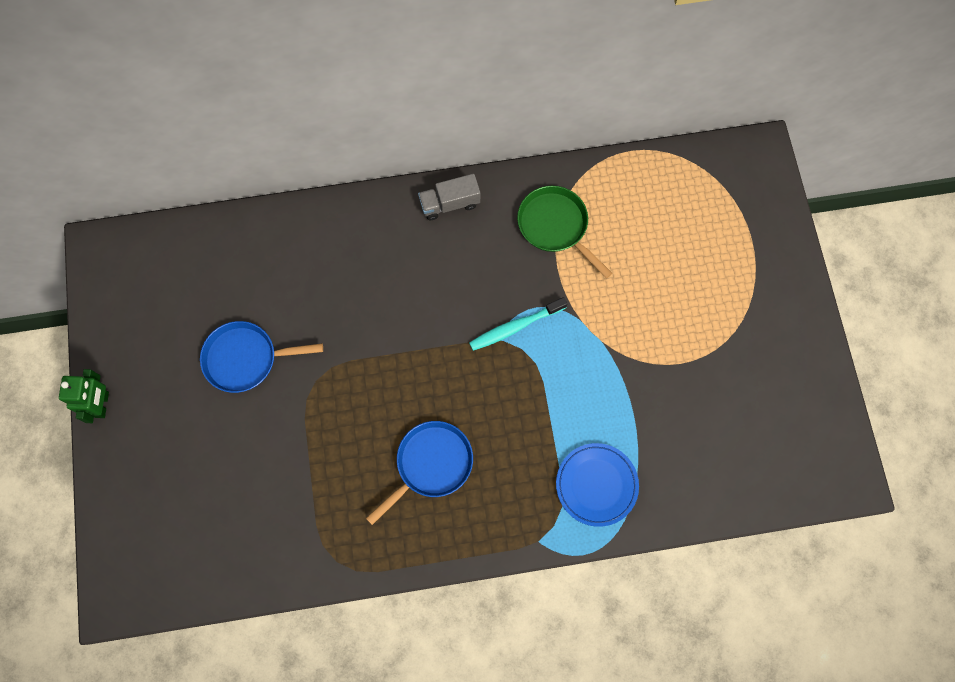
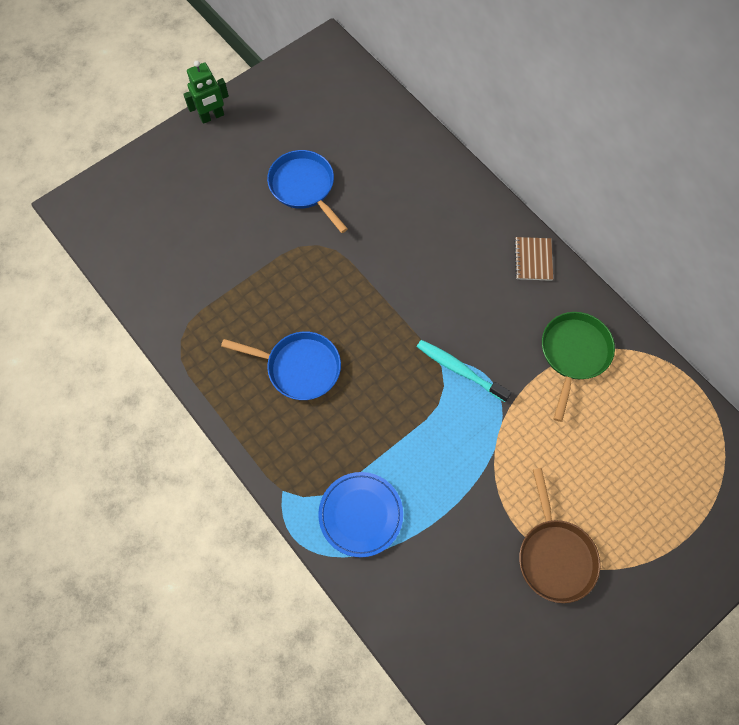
camera: 60 degrees right, 5 degrees down
grey truck [418,174,480,220] -> brown notebook [514,237,553,281]
none -> brown pan [519,468,600,603]

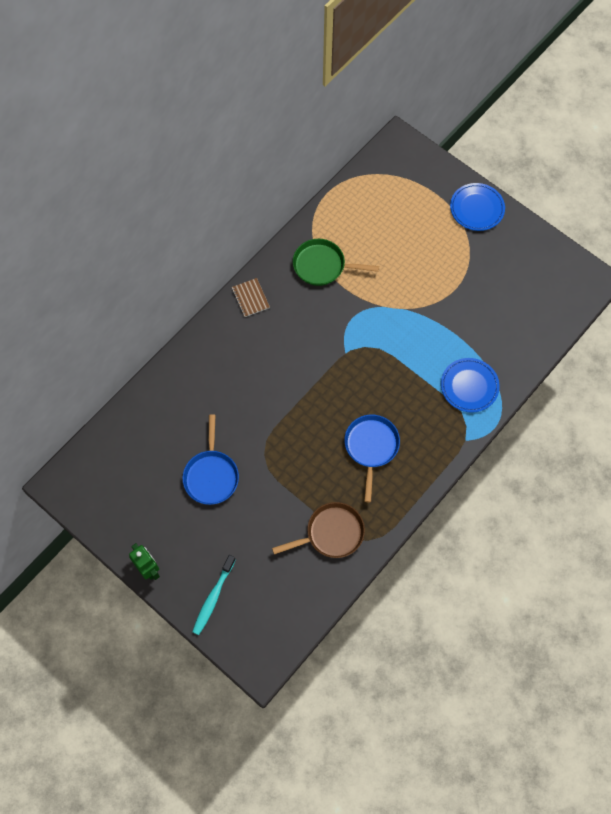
camera: 100 degrees left, 0 degrees up
blue pan [267,150,348,233] -> blue pan turned 45 degrees counterclockwise [182,414,239,505]
turquoise toothbrush [417,340,512,402] -> turquoise toothbrush moved to [192,555,236,635]
brown notebook [514,237,553,281] -> brown notebook turned 75 degrees clockwise [231,278,270,317]
brown pan [519,468,600,603] -> brown pan moved to [272,502,365,558]
none -> blue plate [450,183,505,231]

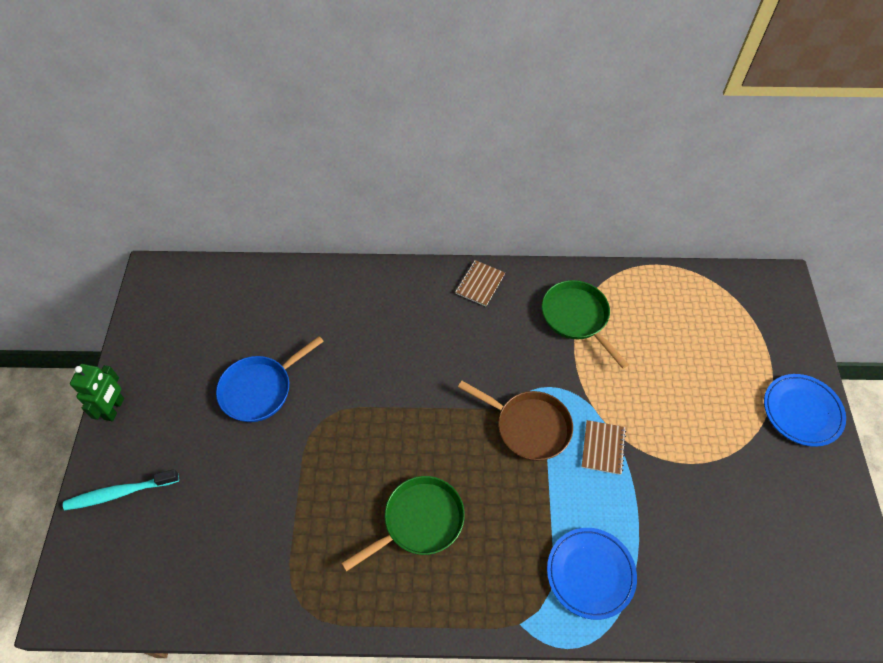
camera: 50 degrees right, 10 degrees down
brown pan [272,502,365,558] -> brown pan moved to [458,381,573,461]
blue pan [344,415,400,502] -> green pan [342,476,465,571]
none -> brown notebook [582,420,626,475]

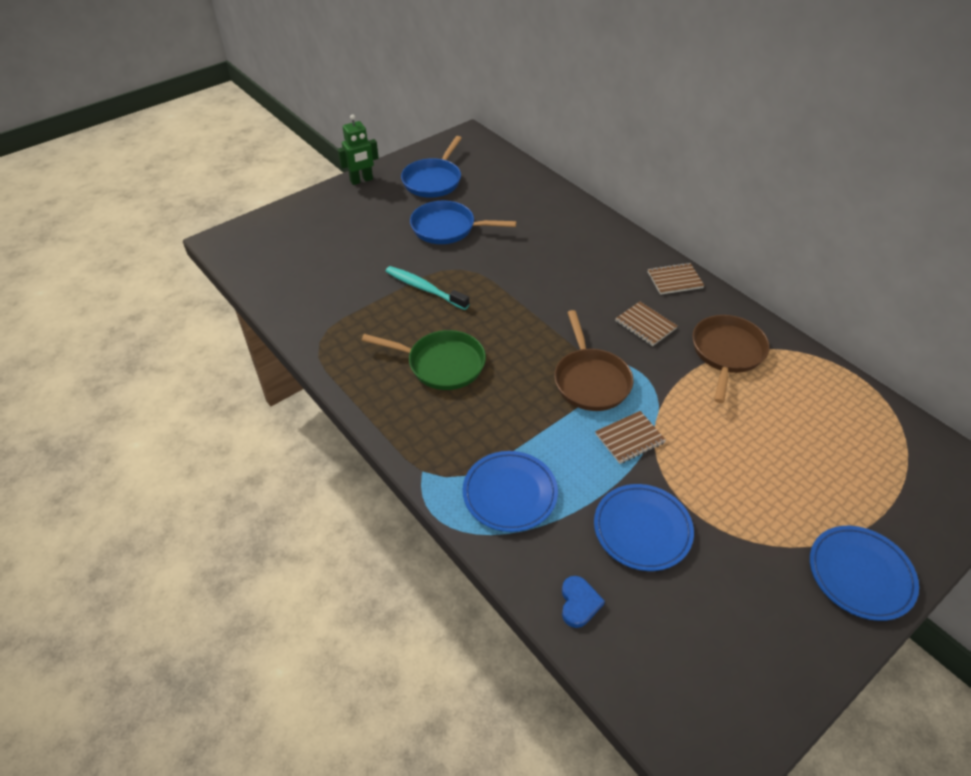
camera: 50 degrees right, 10 degrees down
turquoise toothbrush [63,469,179,510] -> turquoise toothbrush moved to [385,266,469,310]
green pan [542,280,629,369] -> brown pan [692,315,770,403]
none -> blue pan [401,136,462,198]
none -> blue heart [562,576,605,628]
none -> blue plate [594,484,694,571]
none -> brown notebook [615,302,677,346]

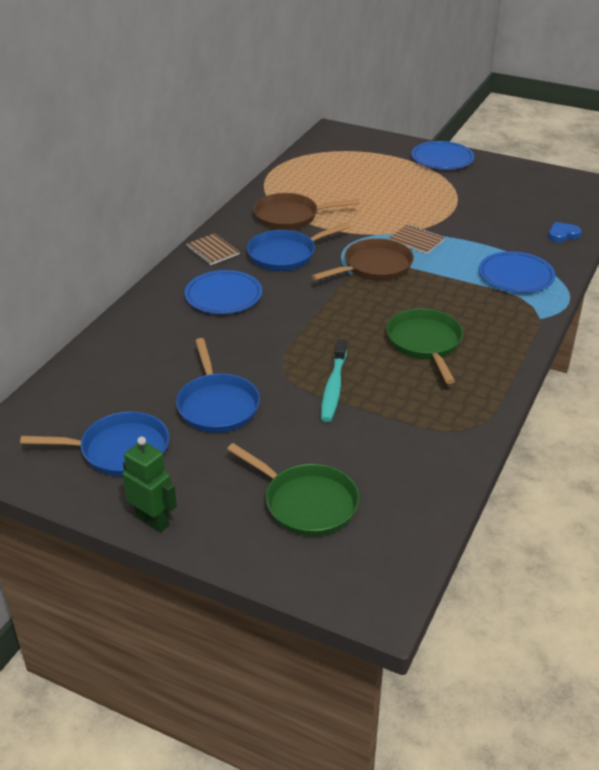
camera: 115 degrees left, 10 degrees down
blue plate [594,484,694,571] -> blue plate moved to [185,270,262,314]
brown notebook [615,302,677,346] -> blue pan [247,222,351,271]
none -> green pan [227,443,360,536]

